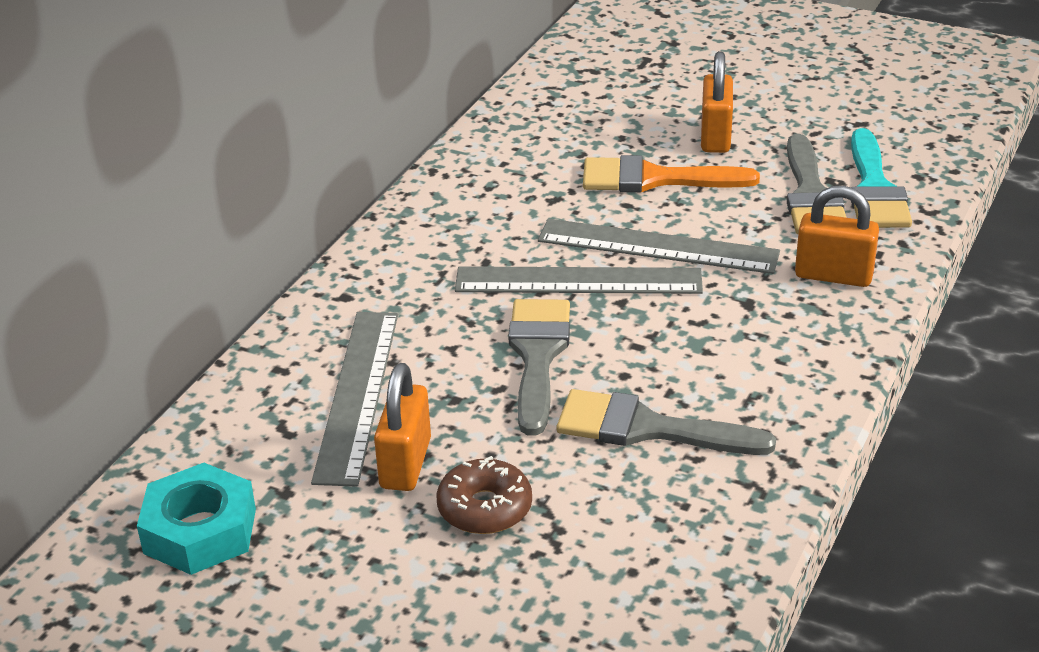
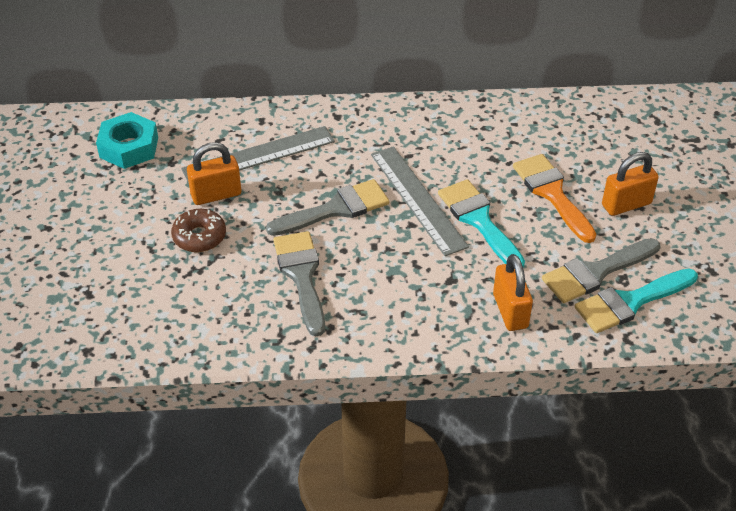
camera: 60 degrees right, 10 degrees up
grey ruler [538,219,780,274] -> turquoise brush [438,179,525,267]

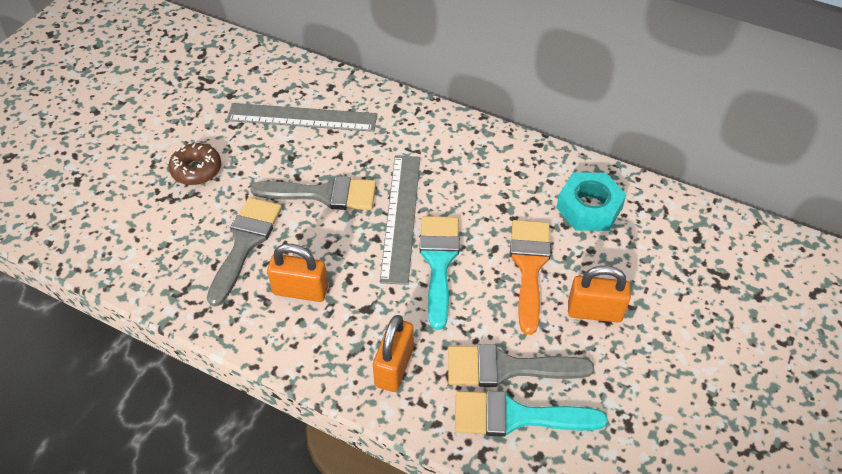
camera: 30 degrees right, 5 degrees up
turquoise nut [96,112,158,169] -> turquoise nut moved to [556,172,626,231]
orange padlock [187,142,241,205] -> orange padlock moved to [267,244,328,302]

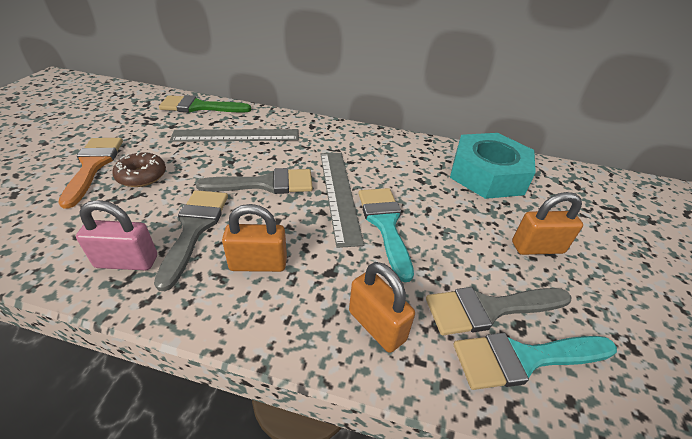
camera: 15 degrees left, 10 degrees down
orange padlock [373,315,414,392] -> orange padlock turned 45 degrees counterclockwise [349,262,415,353]
orange brush [510,220,551,335] -> orange brush moved to [58,138,123,209]
turquoise nut [556,172,626,231] -> turquoise nut [450,133,536,199], size x1.52
none -> pink padlock [76,200,157,270]
none -> green brush [159,95,251,113]

